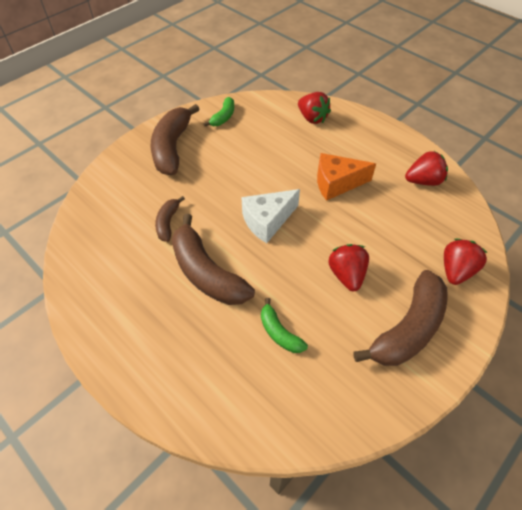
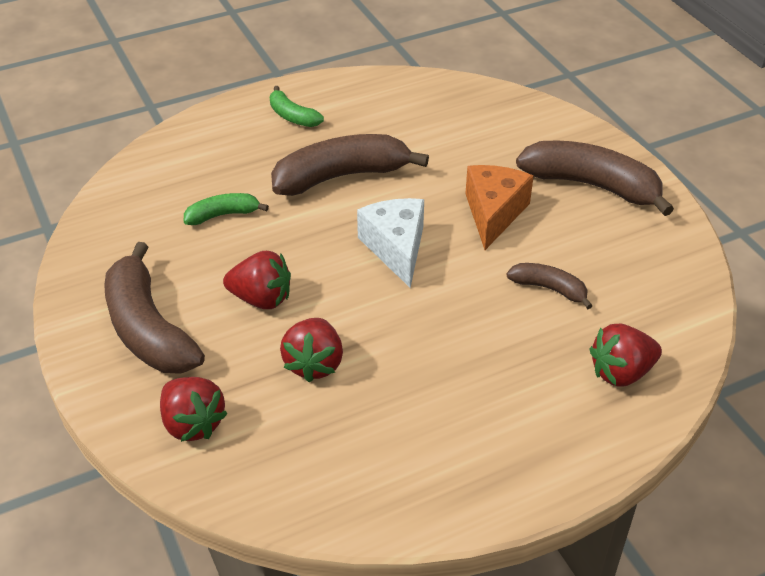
camera: 110 degrees right, 10 degrees down
brown banana [155,196,185,242] -> brown banana moved to [507,263,593,310]
green banana [204,97,234,126] -> green banana moved to [270,86,324,127]
orange cheese [317,153,376,201] -> orange cheese moved to [465,165,534,250]
red strawberry [405,151,448,186] -> red strawberry moved to [280,318,343,382]

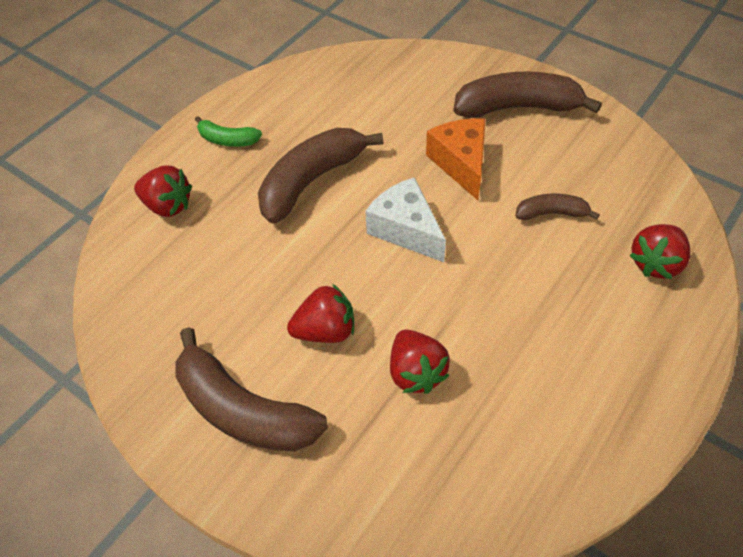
camera: 25 degrees left, 10 degrees up
red strawberry [160,377,228,442] -> red strawberry moved to [134,165,192,217]
green banana [184,193,269,225] -> none

